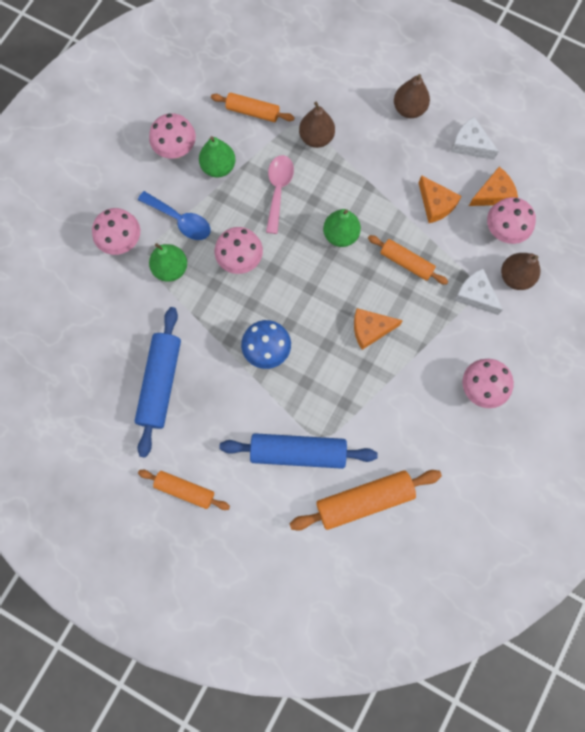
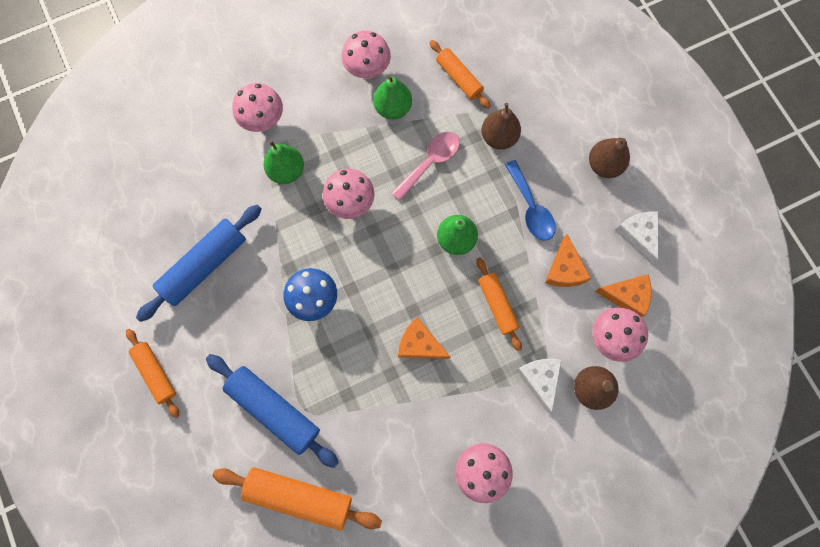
camera: 35 degrees right, 0 degrees up
blue spoon [138,191,210,240] -> blue spoon moved to [505,160,556,241]

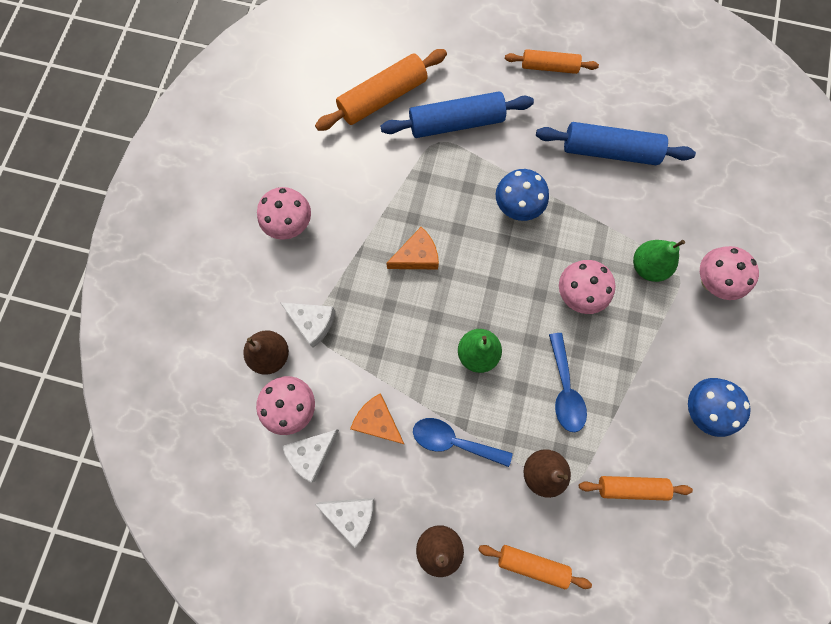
camera: 130 degrees right, 0 degrees up
blue rolling pin [136,205,262,322] -> blue rolling pin turned 75 degrees counterclockwise [536,122,696,165]
pink mushroom [342,31,391,79] -> blue mushroom [688,378,751,437]
green pear [373,75,412,120] -> none
pink spoon [391,132,460,201] -> blue spoon [549,333,587,432]
orange rolling pin [476,258,522,351] -> orange rolling pin moved to [479,545,592,589]
orange cheese [595,274,652,317] -> white cheese [282,429,339,483]

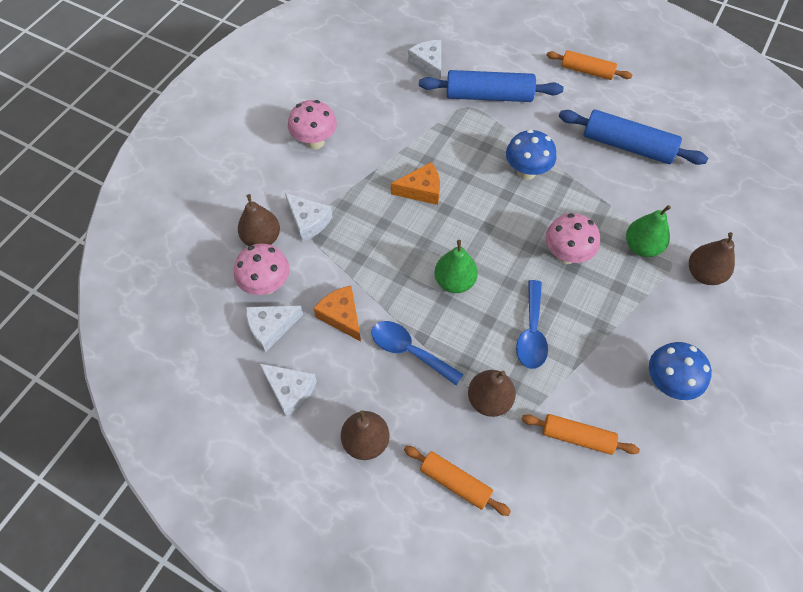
camera: 15 degrees right, 15 degrees down
orange rolling pin [315,49,447,131] -> white cheese [408,40,441,80]
pink mushroom [700,246,759,300] -> brown pear [689,232,735,285]

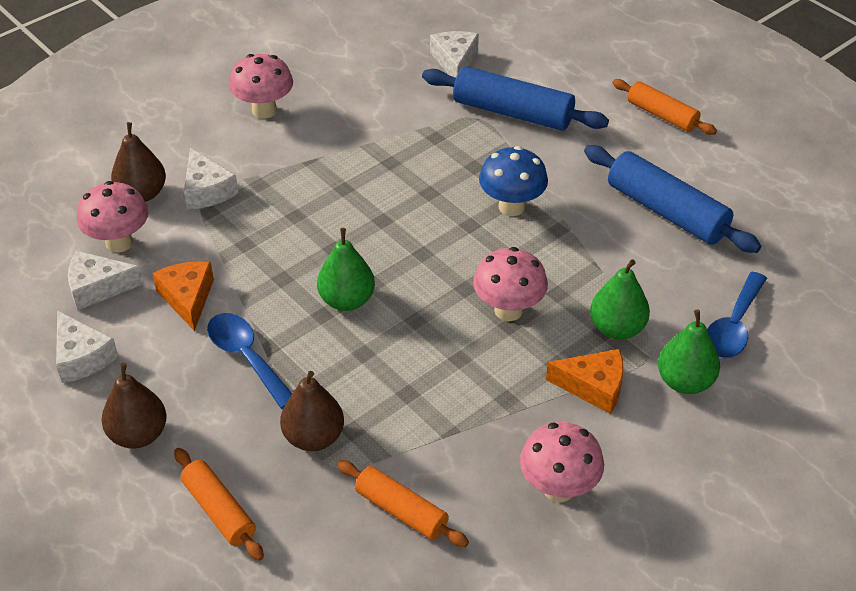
camera: 20 degrees right, 15 degrees down
orange cheese [391,162,440,205] -> orange cheese moved to [546,349,624,414]
blue spoon [516,280,548,369] -> blue spoon moved to [707,272,767,359]
blue mushroom [649,342,712,400] -> pink mushroom [520,422,604,502]
brown pear [689,232,735,285] -> green pear [658,310,720,394]

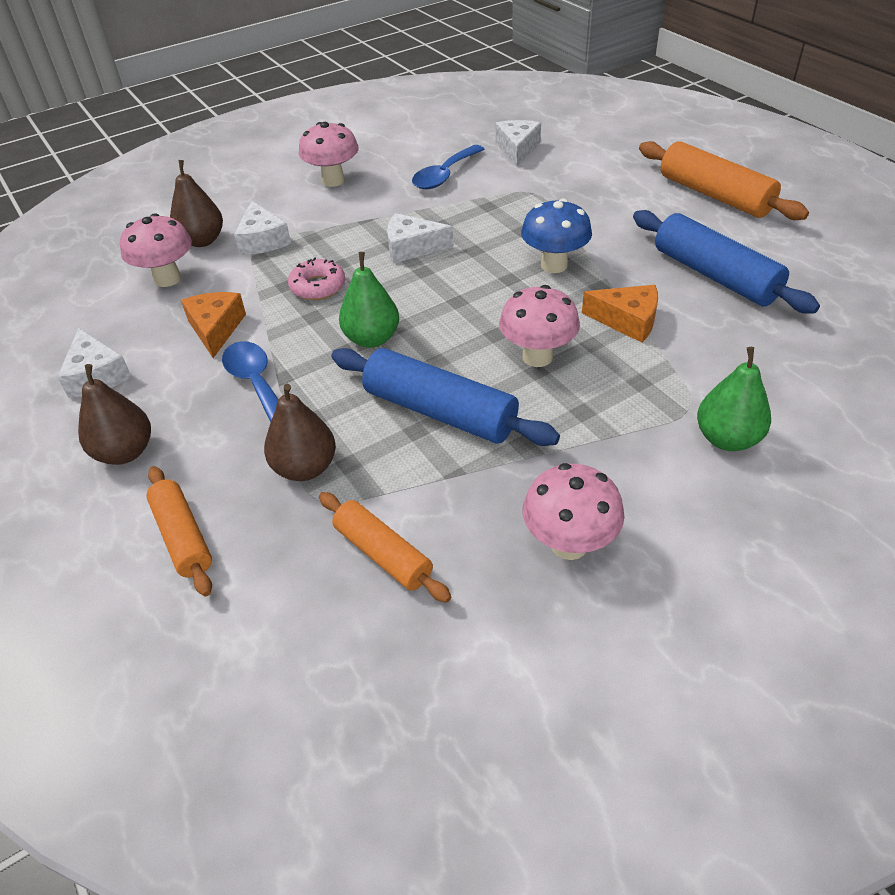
camera: 10 degrees right, 0 degrees up
white cheese [68,251,144,310] -> white cheese moved to [387,213,453,264]
blue rolling pin [422,66,609,131] -> blue rolling pin moved to [331,348,560,446]
orange cheese [546,349,624,414] -> orange cheese moved to [582,285,658,343]
green pear [590,259,650,340] -> none
orange rolling pin [612,79,717,135] -> orange rolling pin [639,141,809,220], size x1.61
blue spoon [707,272,767,359] -> blue spoon moved to [412,145,484,189]
none -> pink donut [288,257,345,300]

